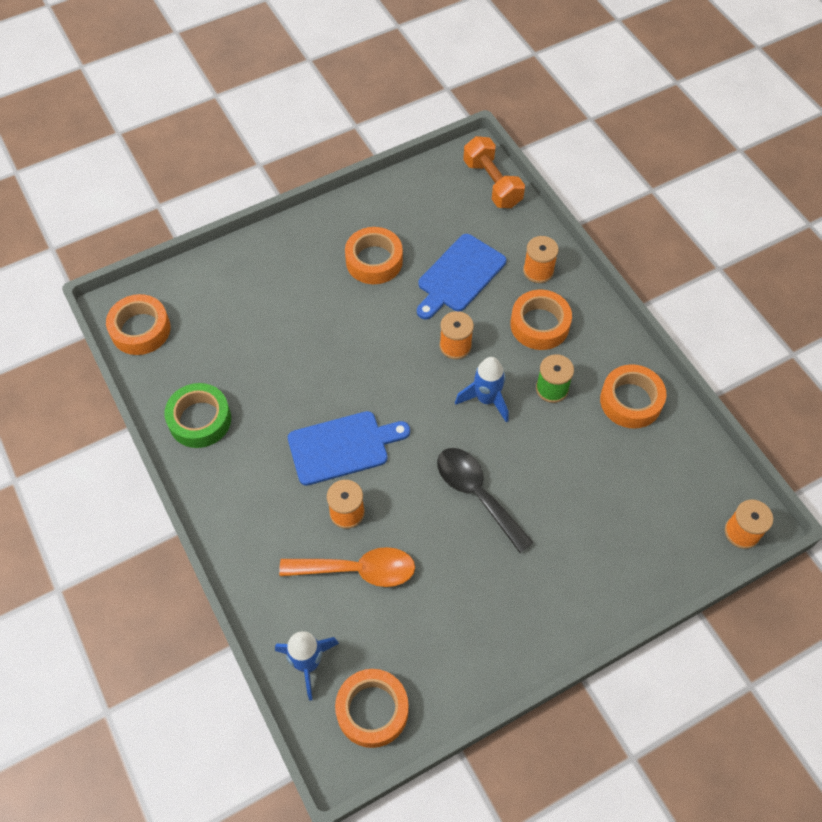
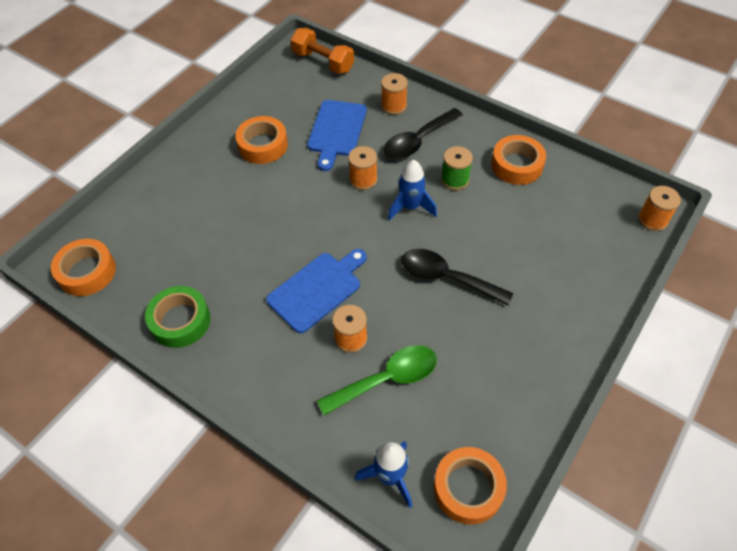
camera: 25 degrees left, 5 degrees down
orange spoon [279,547,415,587] -> green spoon [317,345,437,415]
orange tape [510,290,572,350] -> black spoon [384,108,463,159]

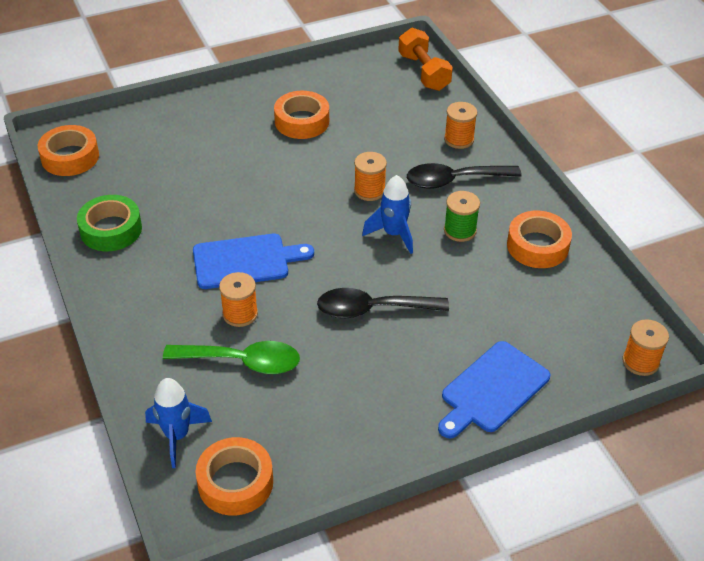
camera: 30 degrees right, 10 degrees down
blue cutting board [307,100,367,171] -> blue cutting board moved to [438,341,550,438]
black spoon [401,249,513,306] -> black spoon turned 60 degrees counterclockwise [317,288,449,318]

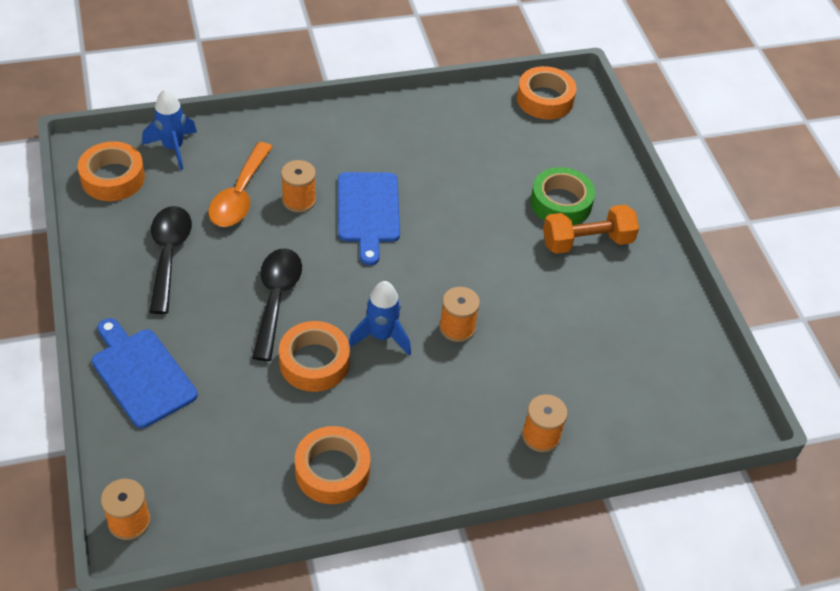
camera: 95 degrees right, 5 degrees up
green tape [77,195,142,251] -> green tape moved to [530,167,595,225]
green spoon [163,341,300,374] -> orange spoon [208,142,273,227]
orange tape [274,91,329,139] -> orange tape moved to [279,321,350,392]
orange dumbbell [398,28,453,91] -> orange dumbbell moved to [543,205,639,254]
black spoon [407,163,522,189] -> black spoon moved to [149,206,192,314]
green spool [444,191,480,242] -> none

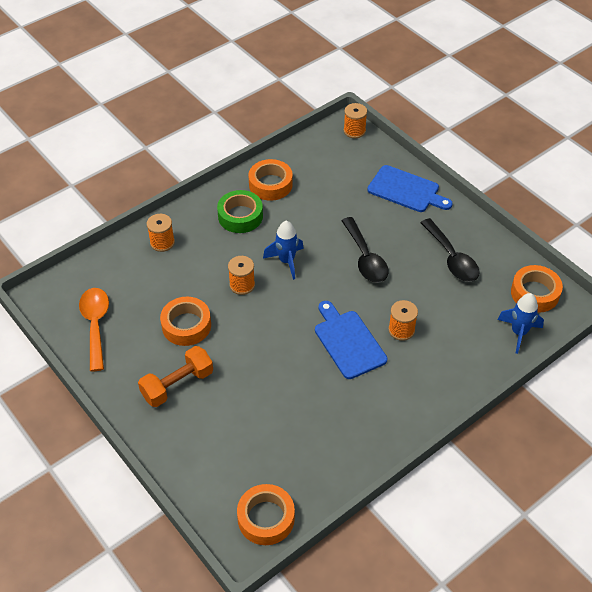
camera: 160 degrees right, 0 degrees up
orange spoon [208,142,273,227] -> orange spoon moved to [79,288,109,371]
orange tape [279,321,350,392] -> orange tape moved to [160,297,211,346]
green tape [530,167,595,225] -> green tape moved to [217,190,263,233]

